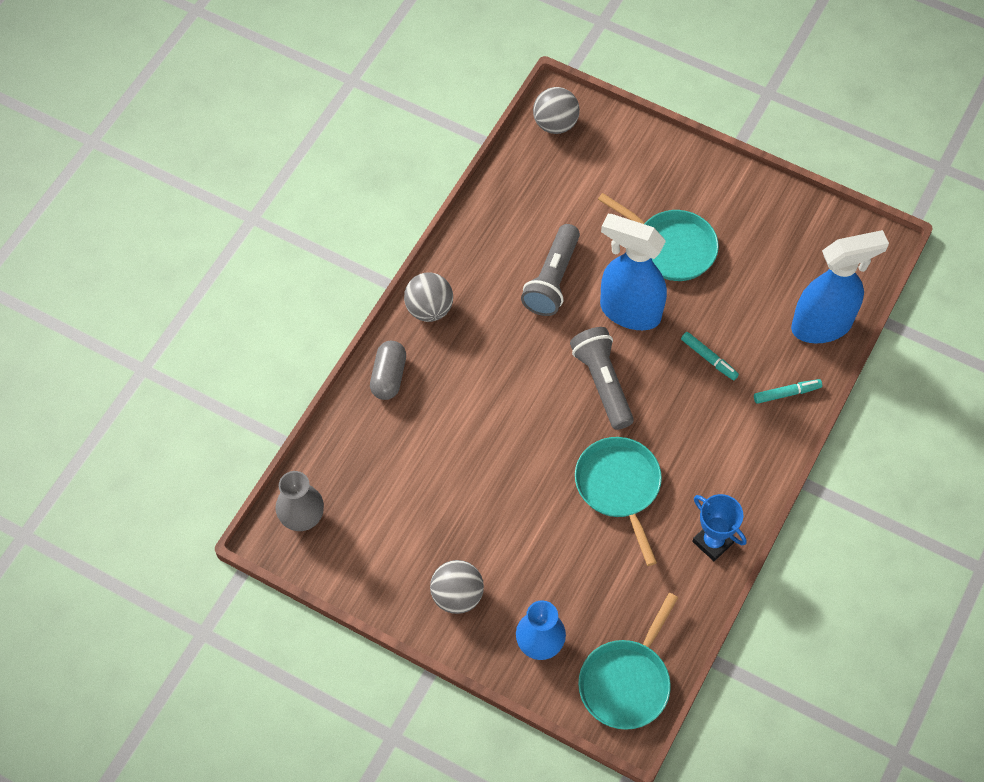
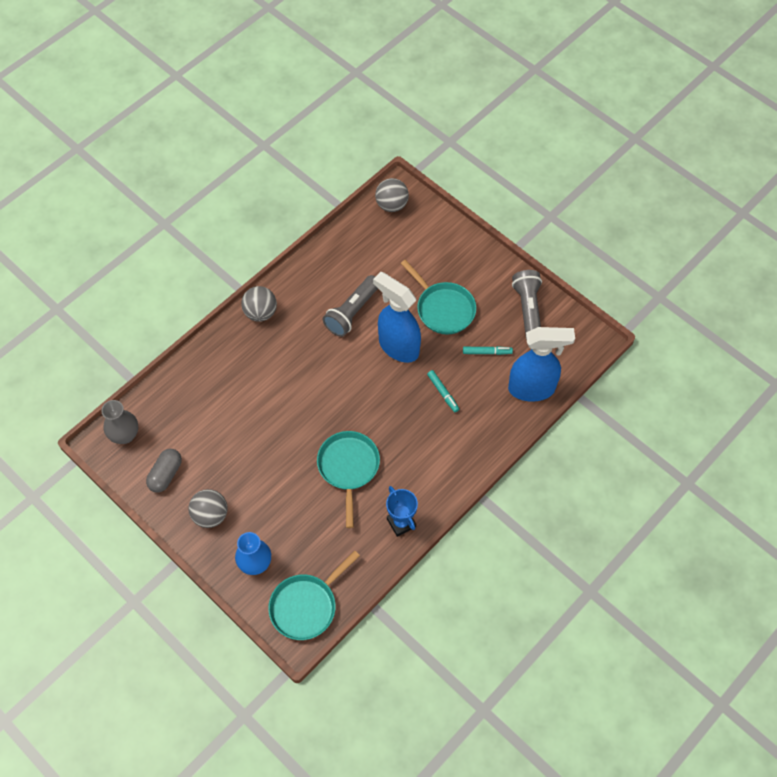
camera: 15 degrees right, 0 degrees up
grey capsule [370,341,406,400] -> grey capsule moved to [146,449,182,493]
grey flashlight [570,327,634,430] -> grey flashlight moved to [512,270,542,340]
turquoise marker [754,379,822,404] -> turquoise marker moved to [463,346,513,355]

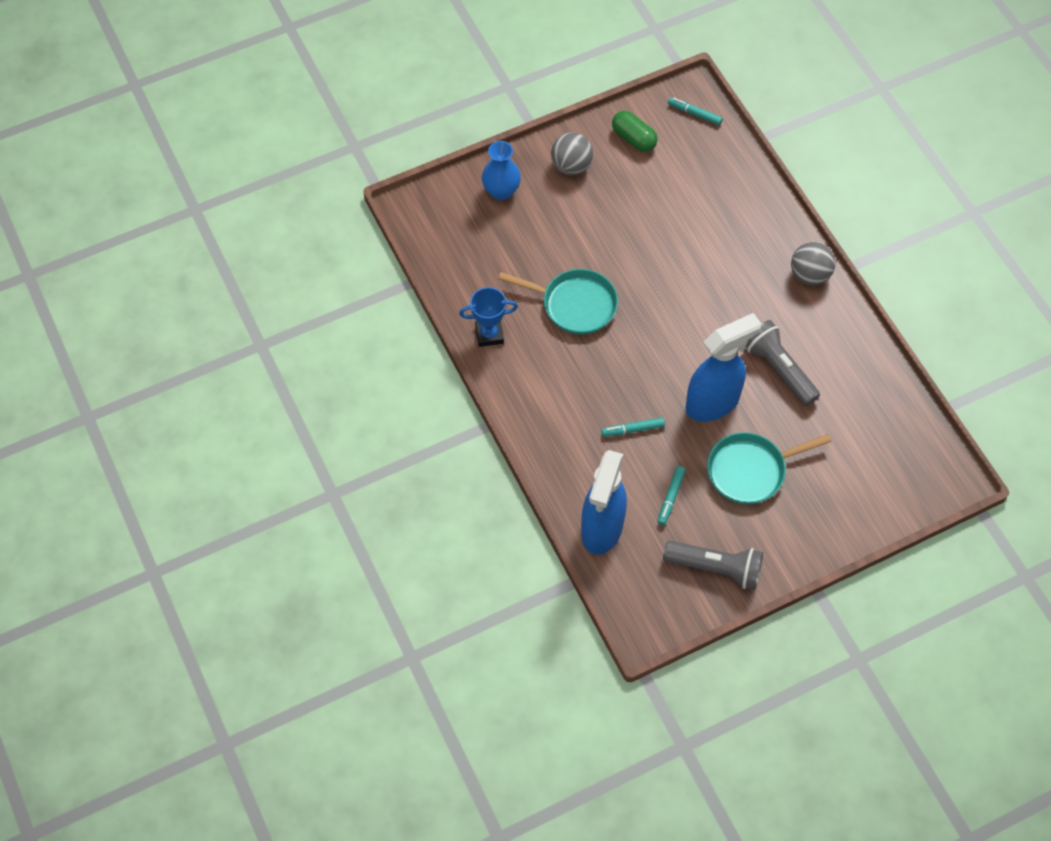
camera: 110 degrees right, 0 degrees up
grey vase [101,400,138,444] -> turquoise marker [668,97,723,125]
grey capsule [146,449,182,493] -> green capsule [612,111,658,152]
turquoise pan [268,551,360,640] -> none
grey ball [375,178,409,212] -> none

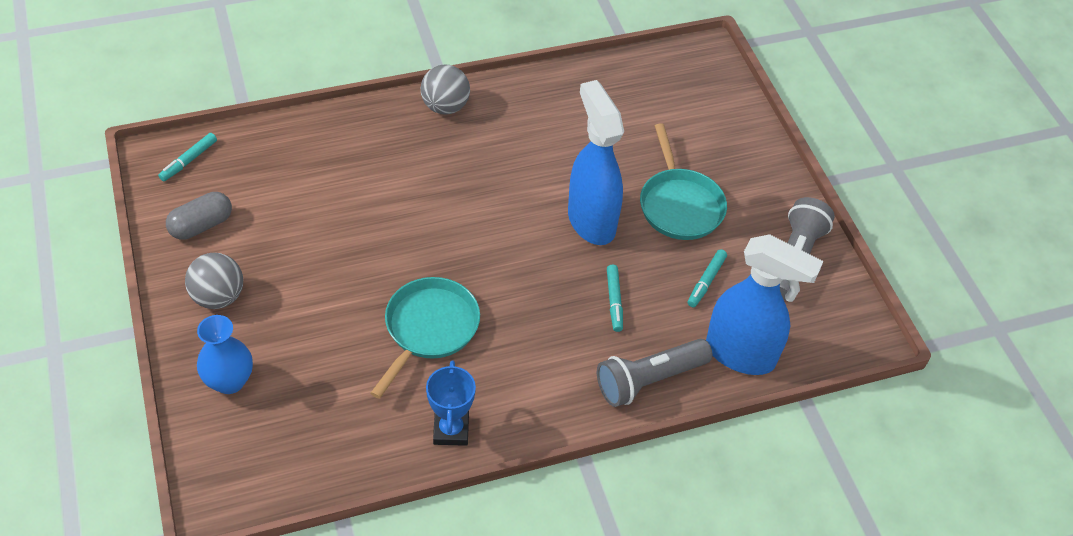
camera: 85 degrees left, 10 degrees down
green capsule [612,111,658,152] -> grey capsule [166,192,232,240]
turquoise marker [658,466,686,525] -> turquoise marker turned 90 degrees clockwise [688,249,727,307]
grey flashlight [746,320,820,406] -> grey flashlight moved to [597,339,713,407]

